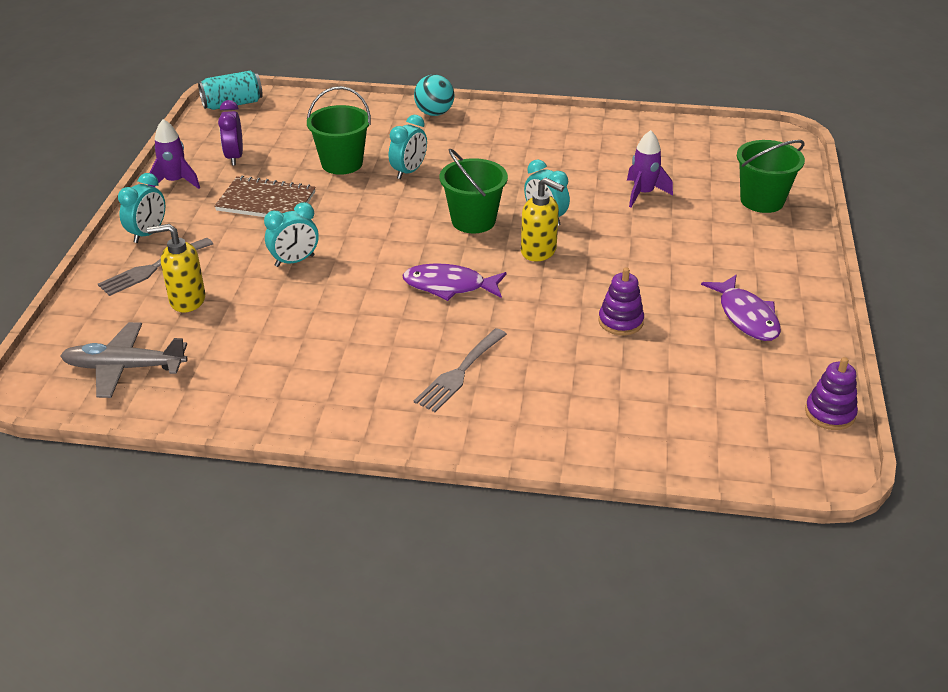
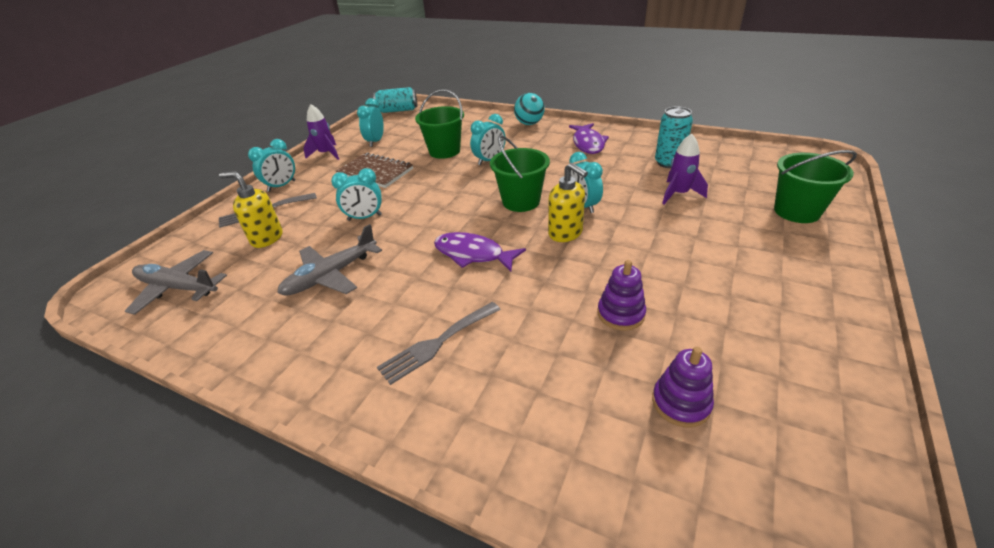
camera: 20 degrees right, 0 degrees up
purple clock [218,100,243,166] -> turquoise clock [357,98,384,147]
purple fish [701,275,781,341] -> purple fish moved to [569,123,609,154]
purple stacking toy [805,357,858,430] -> purple stacking toy moved to [652,347,714,427]
none -> grey plane [277,224,382,296]
none -> turquoise can [655,107,693,168]

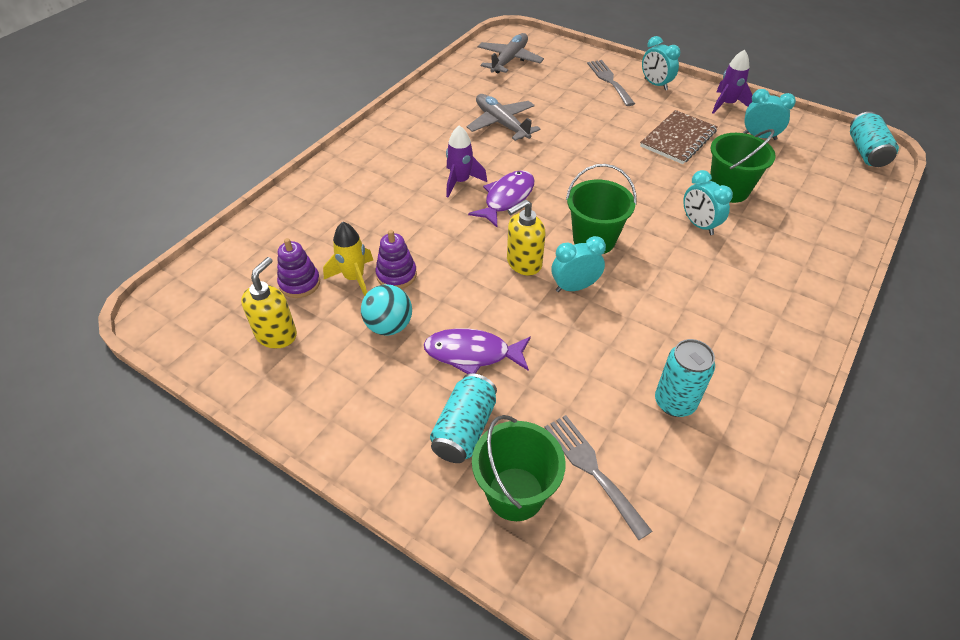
camera: 95 degrees right, 10 degrees up
yellow soap dispenser [219,171,283,248] -> yellow soap dispenser moved to [241,257,297,349]
turquoise clock [331,168,382,221] -> none
grey fork [377,302,501,385] -> grey fork moved to [544,415,652,540]
turquoise ball [514,93,545,125] -> turquoise ball moved to [361,284,412,335]
purple fish [569,123,609,154] -> purple fish moved to [424,328,531,374]
purple rocket [662,133,708,205] -> purple rocket moved to [446,125,487,197]
none -> yellow rocket [323,222,373,296]
none -> turquoise can [430,373,497,463]

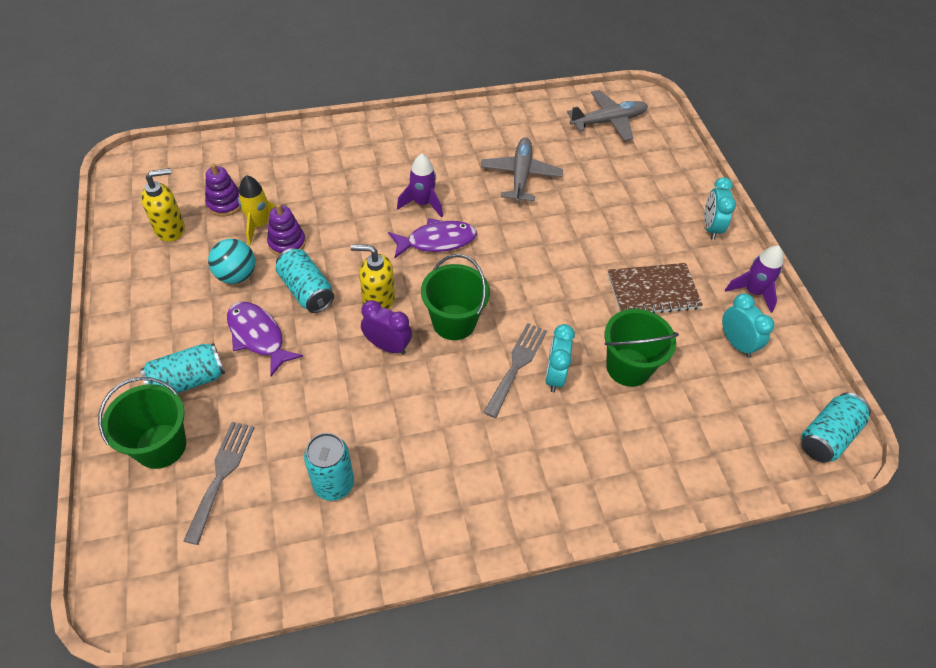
camera: 40 degrees right, 5 degrees up
turquoise clock [552,236,606,292] -> purple clock [361,300,412,354]
grey fork [587,60,635,106] -> grey fork moved to [483,323,547,418]
none -> turquoise can [276,248,334,313]

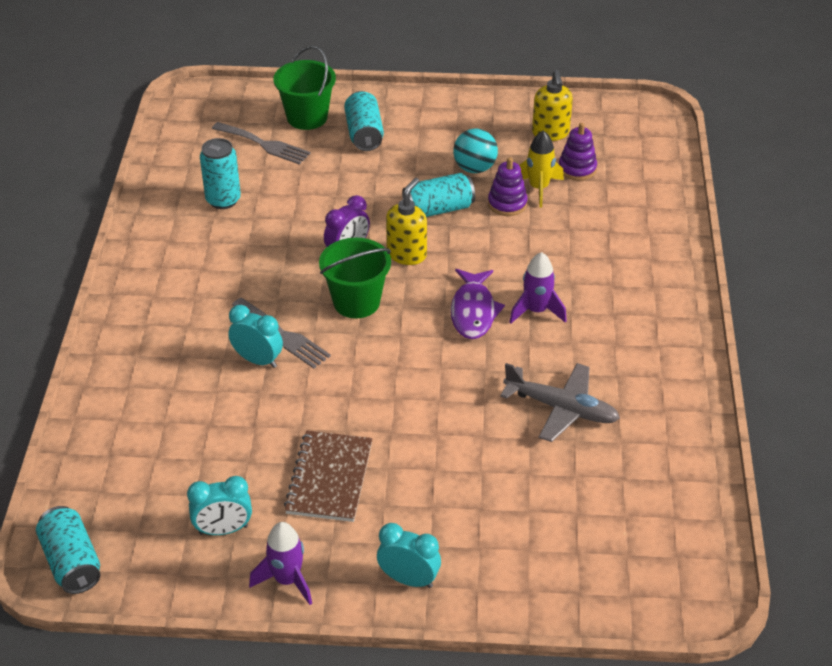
camera: 110 degrees right, 10 degrees down
purple fish [227,302,303,376] -> none
grey plane [567,90,648,141] -> none
green bucket [604,309,679,387] -> none

